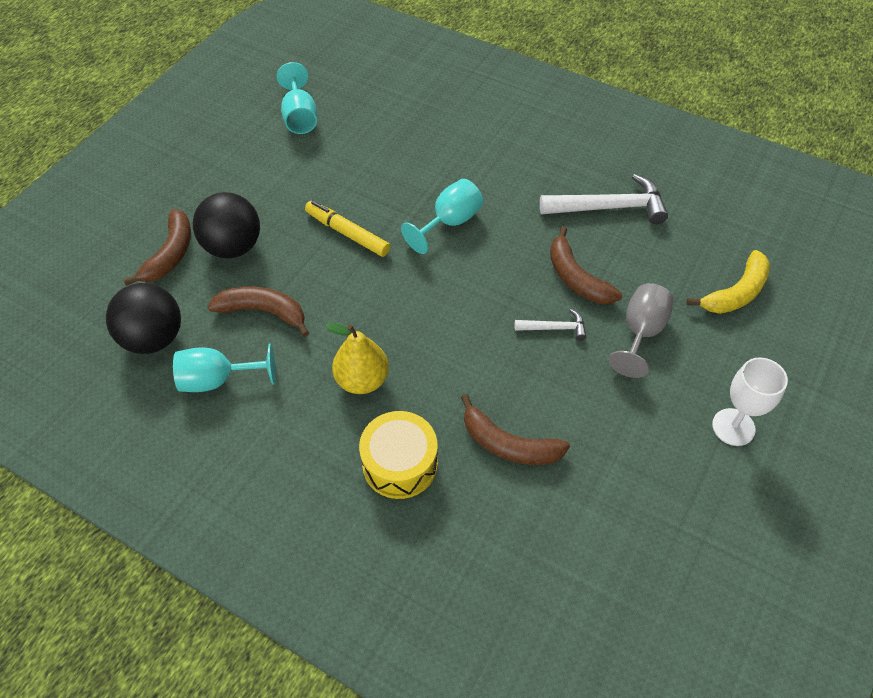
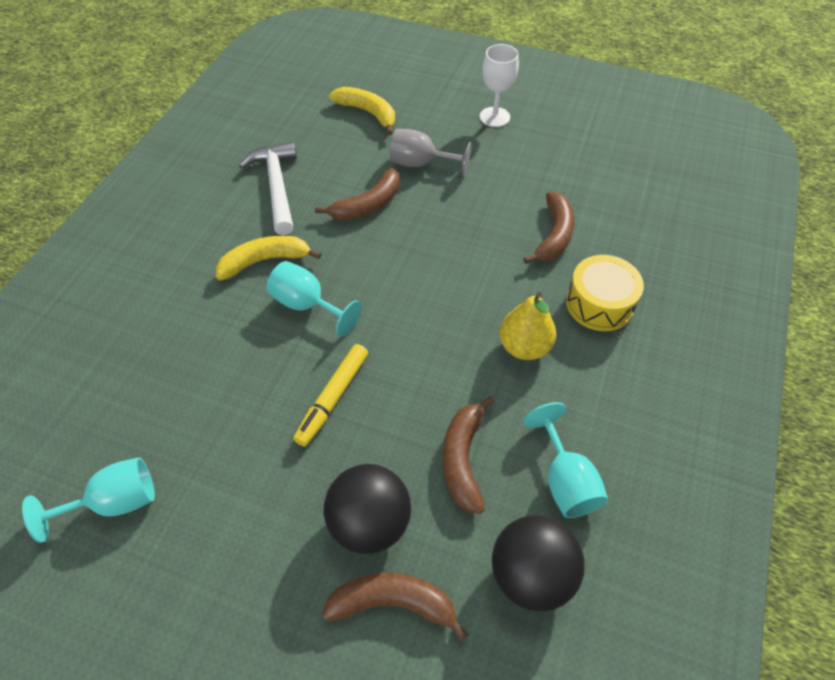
camera: 100 degrees left, 0 degrees up
white hammer [515,309,586,340] -> none
none -> yellow banana [216,236,321,281]

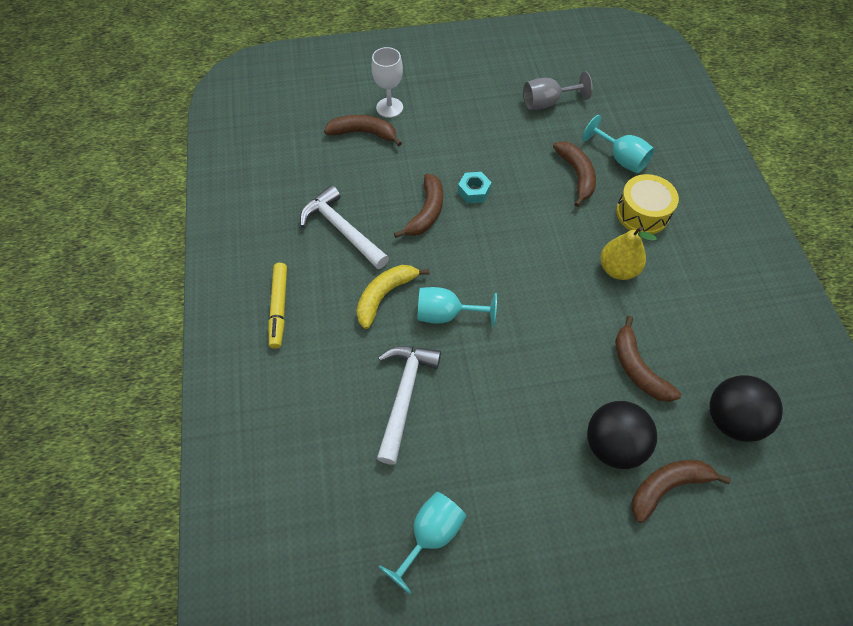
camera: 30 degrees left, 5 degrees up
yellow marker [293,344,368,446] -> yellow marker moved to [268,263,287,349]
yellow banana [329,87,395,135] -> brown banana [324,115,402,146]
grey goblet [390,129,471,176] -> grey goblet moved to [523,71,592,110]
white goblet [480,44,519,127] -> white goblet moved to [372,47,403,118]
turquoise goblet [524,402,608,518] -> turquoise goblet moved to [582,115,655,173]
none -> white hammer [377,346,441,465]
none -> turquoise nut [458,172,492,203]

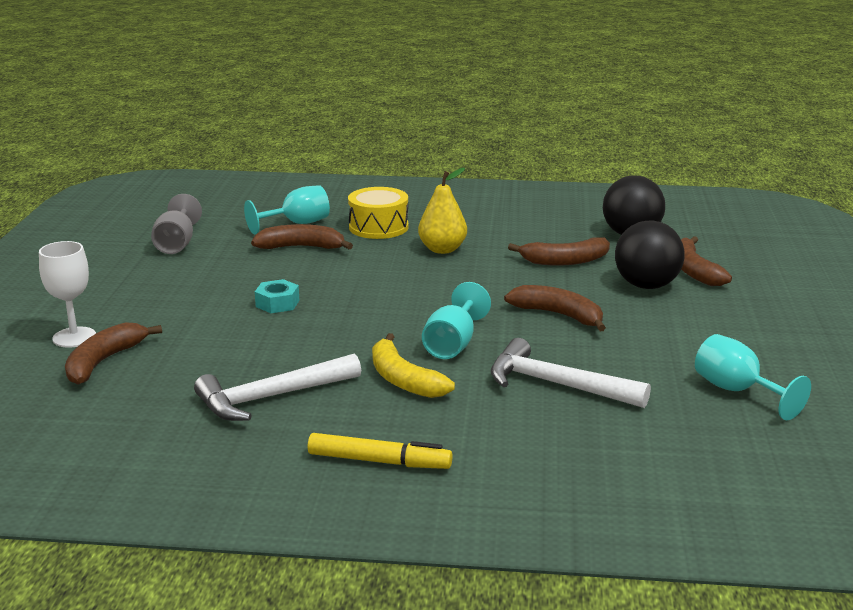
camera: 75 degrees left, 35 degrees down
brown banana [394,174,443,238] -> brown banana moved to [504,285,606,331]

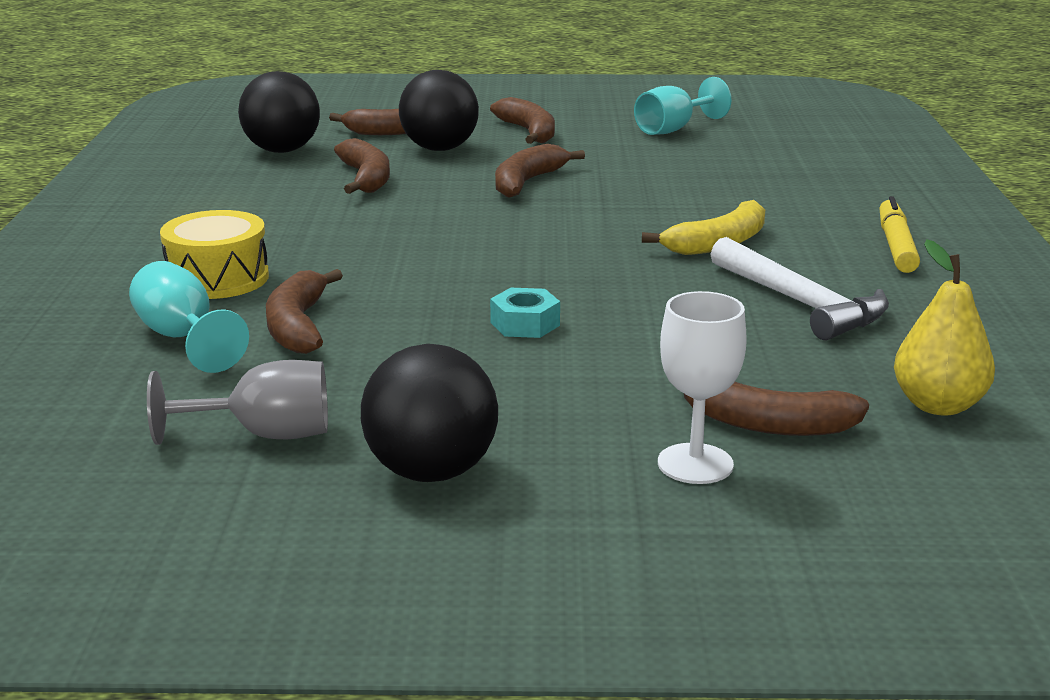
camera: 95 degrees left, 0 degrees up
yellow pear [418,168,467,254] -> yellow pear moved to [894,239,995,415]
turquoise goblet [422,282,491,359] -> none
white hammer [491,338,651,408] -> none
none -> black ball [361,344,498,482]
none -> brown banana [490,97,555,144]

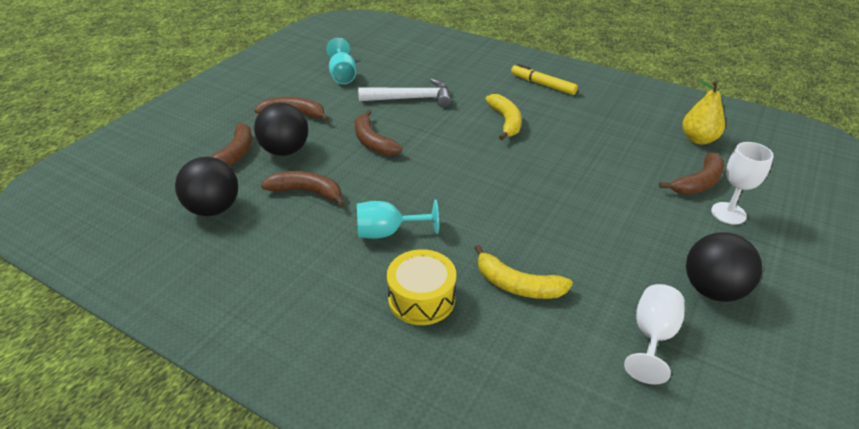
camera: 60 degrees left, 15 degrees up
turquoise goblet [129,261,249,373] -> turquoise goblet moved to [357,200,439,239]
grey goblet [147,360,328,445] -> white goblet [624,284,684,385]
brown banana [266,269,343,354] -> yellow banana [474,245,573,299]
turquoise nut [490,288,560,338] -> none
white hammer [710,237,889,340] -> white hammer moved to [358,78,451,108]

